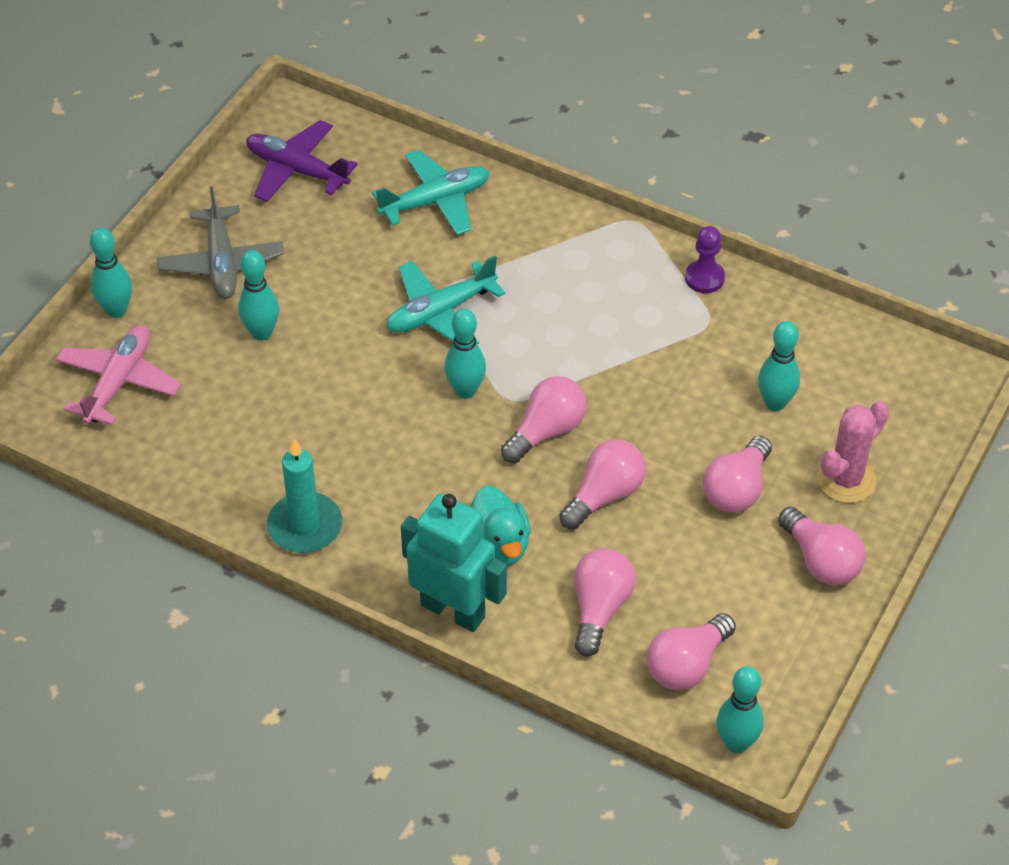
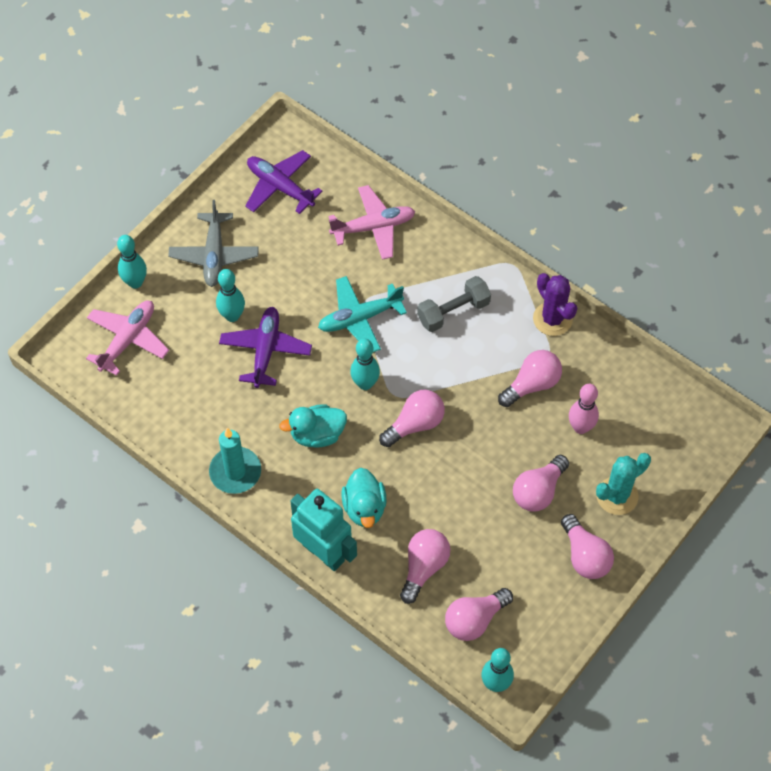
camera: 10 degrees right, 10 degrees up
turquoise plane [372,150,490,235] -> pink plane [328,185,415,260]
pink light bulb [559,439,646,529] -> pink light bulb moved to [498,350,562,407]
purple pawn [685,226,725,293] -> purple cactus [533,273,577,336]
turquoise bowling pin [758,321,800,411] -> pink bowling pin [569,384,599,434]
pink cactus [817,401,889,503] -> turquoise cactus [596,453,651,515]
none -> purple plane [219,307,312,388]
none -> turquoise duck [279,404,347,447]
none -> grey dumbbell [417,276,491,332]

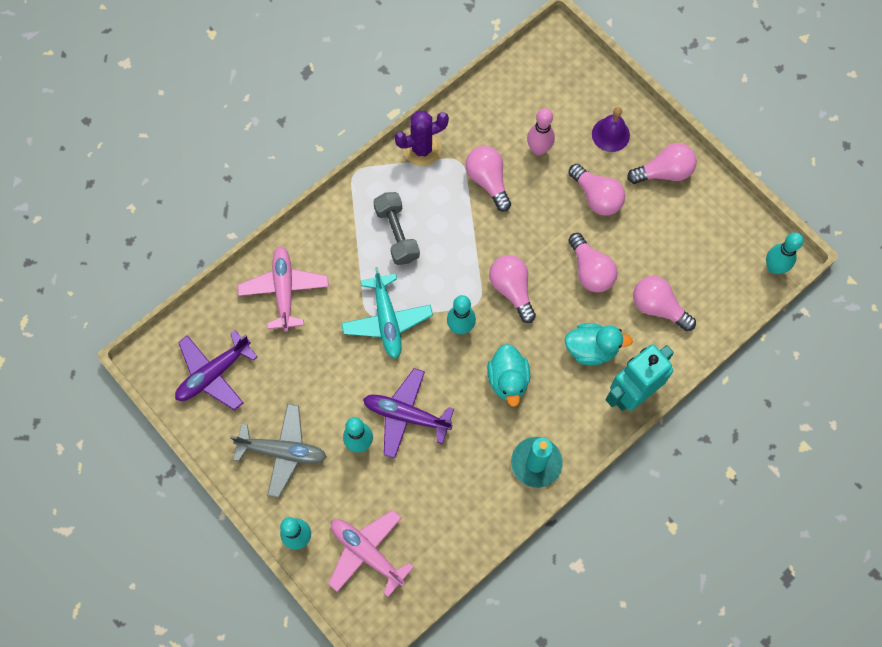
camera: 80 degrees left, 10 degrees up
pink light bulb [445,588,513,641] -> pink light bulb moved to [568,233,618,292]
turquoise cactus [596,453,651,515] -> purple bell [592,107,630,152]

